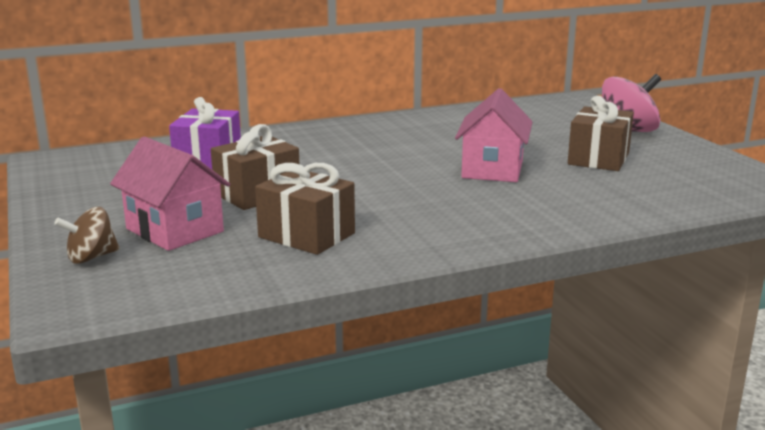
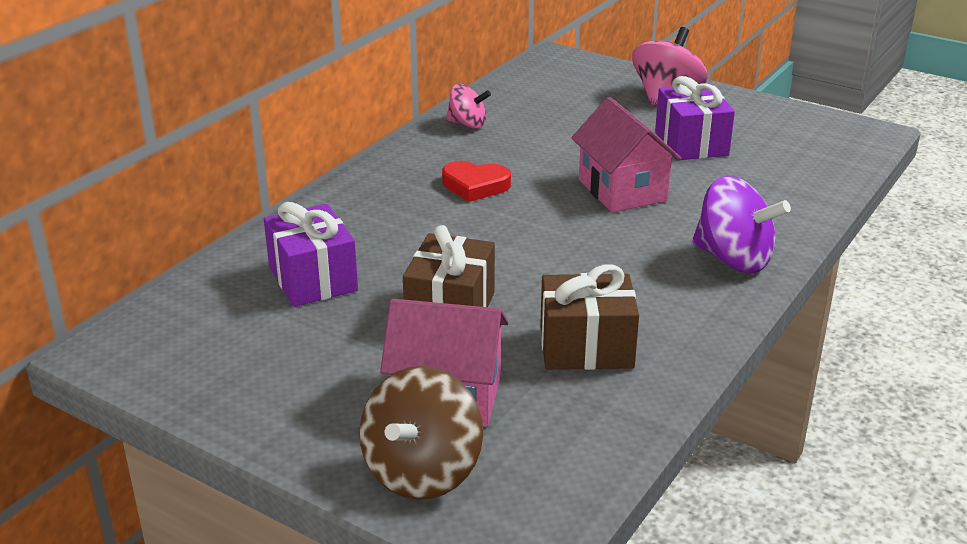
camera: 35 degrees left, 10 degrees up
brown spinning top [54,207,119,264] -> brown spinning top [359,366,483,500], size x1.66
brown gift [568,96,634,171] -> purple gift [655,76,735,161]
none -> red heart [442,161,511,202]
none -> pink spinning top [446,84,491,129]
none -> purple spinning top [692,176,791,273]

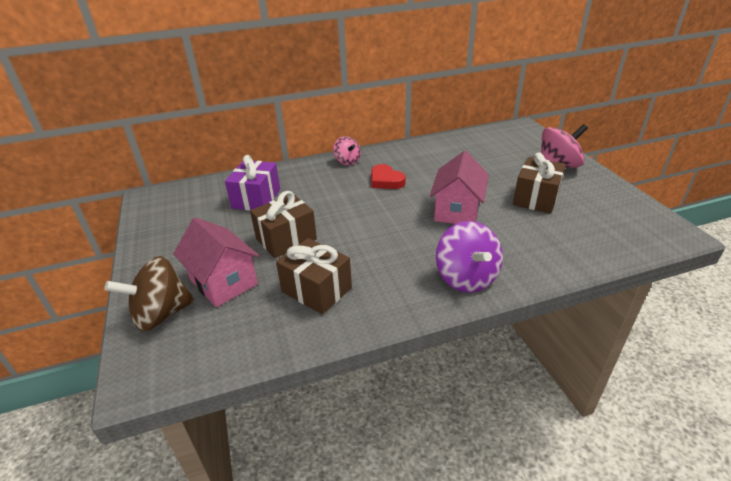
camera: 40 degrees right, 5 degrees up
pink spinning top [446,84,491,129] -> pink spinning top moved to [333,136,361,165]
purple gift [655,76,735,161] -> brown gift [513,152,566,214]

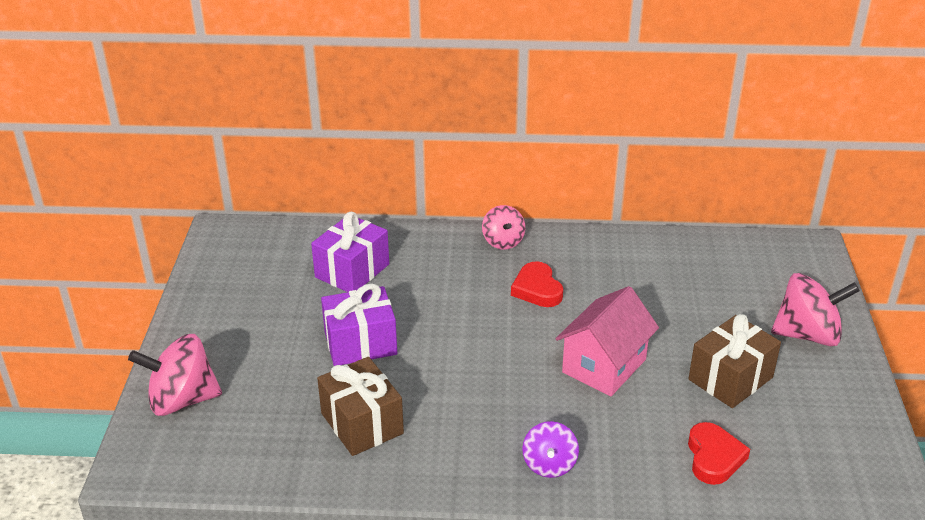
camera: 20 degrees right, 0 degrees up
brown spinning top [105,256,195,331] -> pink spinning top [128,334,222,416]
pink house [173,218,259,307] -> none
brown gift [250,191,317,258] -> purple gift [321,284,397,366]
purple spinning top [436,221,503,293] -> purple spinning top [522,421,579,478], size x0.60
none -> red heart [688,422,750,485]

